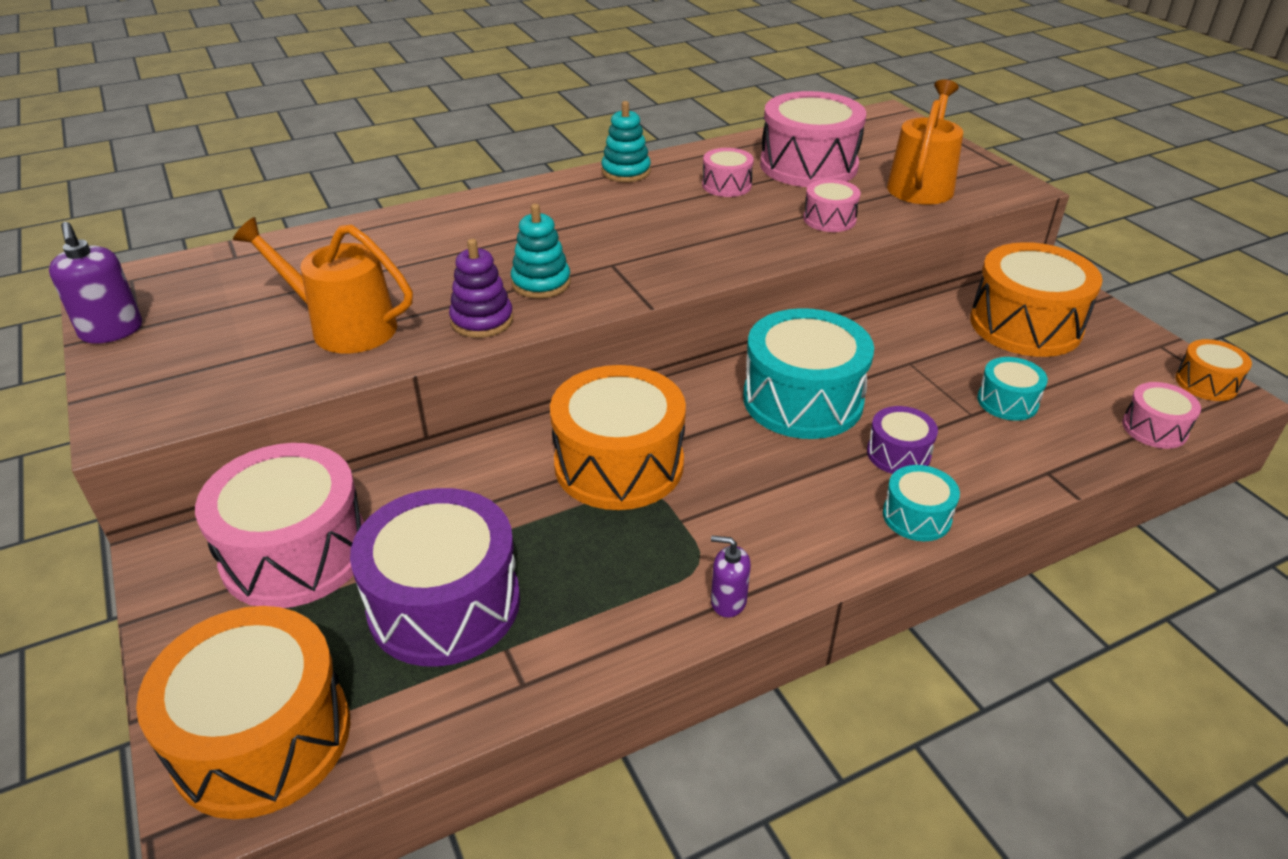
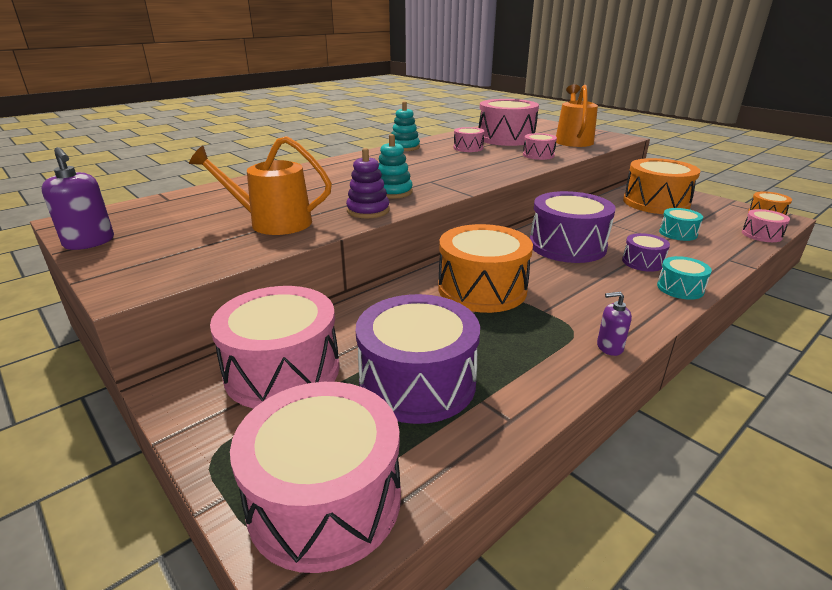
camera: 15 degrees left, 10 degrees down
orange drum [136,606,351,819] -> pink drum [230,382,401,573]
turquoise drum [743,308,874,439] -> purple drum [530,191,616,263]

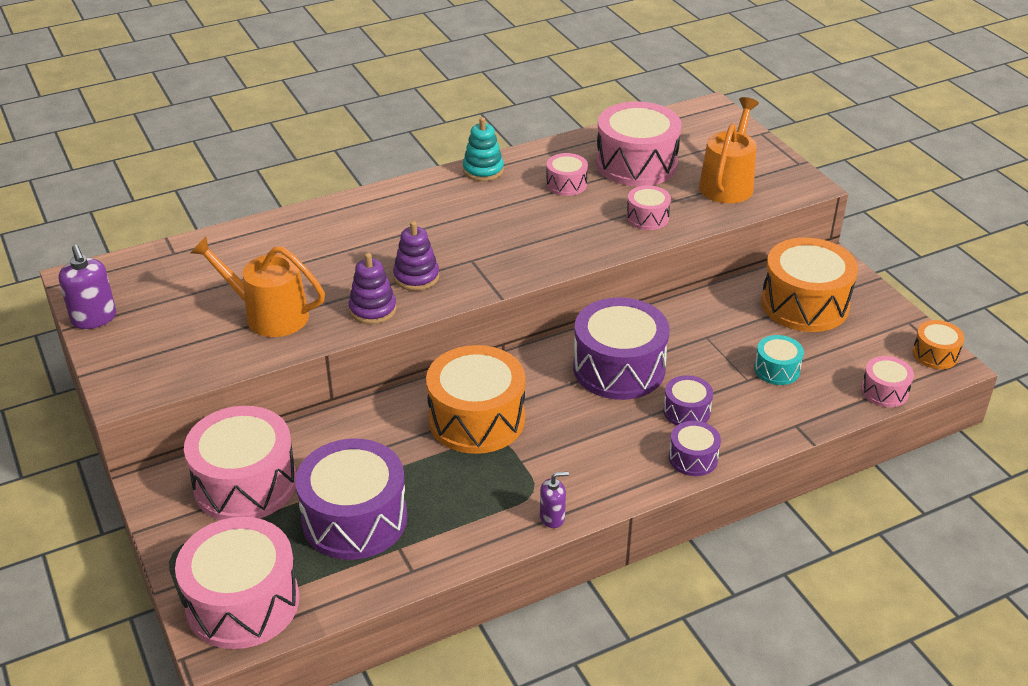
camera: 15 degrees right, 10 degrees up
turquoise stacking toy [378,134,413,199] -> purple stacking toy [393,221,439,291]
purple soap dispenser [597,292,632,356] -> purple soap dispenser turned 150 degrees clockwise [540,472,569,528]
turquoise drum [657,256,712,300] -> purple drum [669,421,721,476]

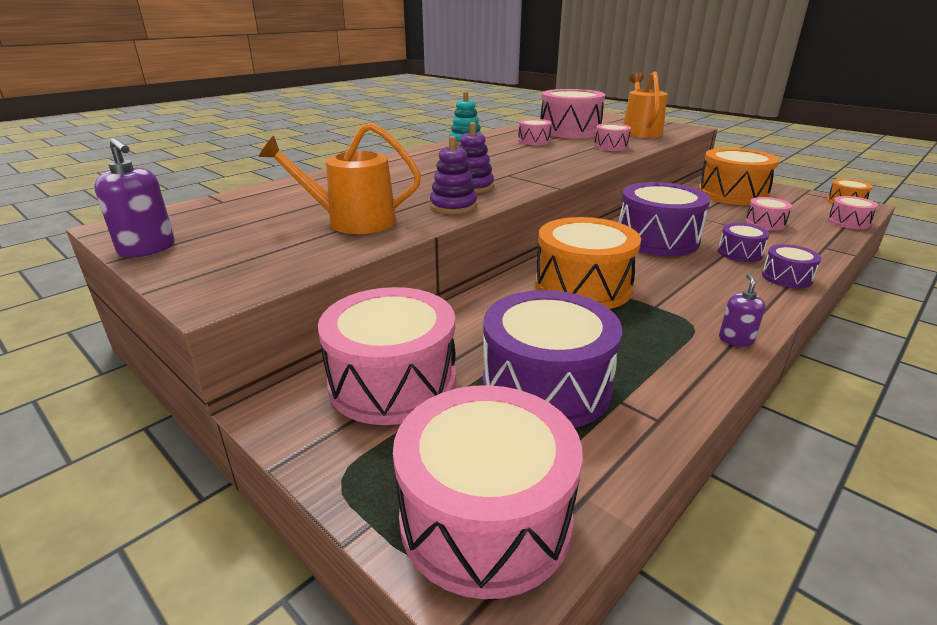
camera: 20 degrees left, 10 degrees down
purple soap dispenser [540,472,569,528] -> purple soap dispenser turned 45 degrees counterclockwise [719,274,766,347]
turquoise drum [754,335,804,385] -> pink drum [745,197,792,231]

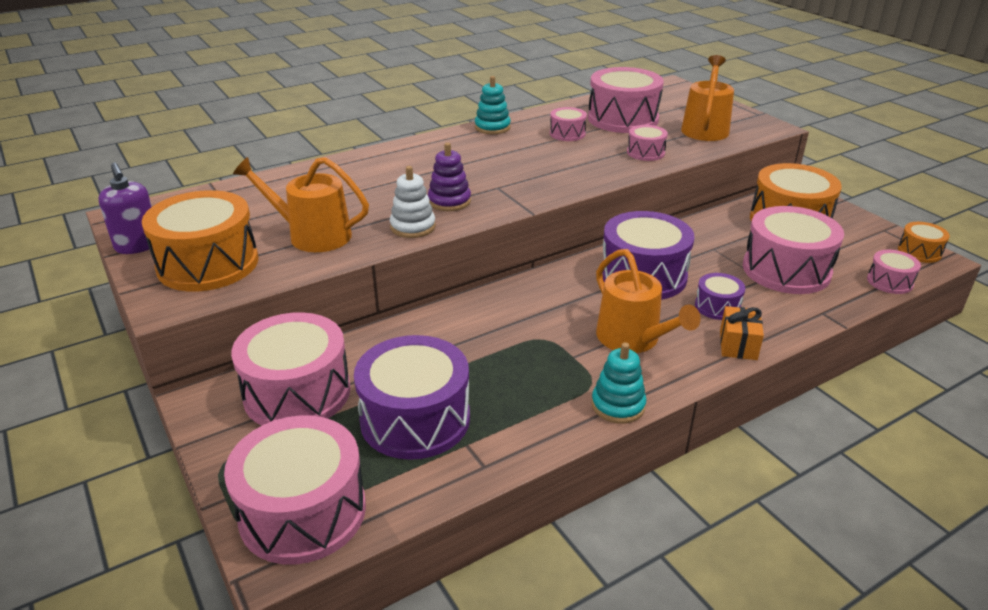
camera: 15 degrees right, 5 degrees up
purple stacking toy [430,136,477,214] -> white stacking toy [390,166,436,238]
orange drum [535,217,641,309] -> orange drum moved to [142,190,258,292]
purple soap dispenser [719,274,766,347] -> turquoise stacking toy [591,343,646,424]
pink drum [745,197,792,231] -> pink drum [743,206,844,294], size x2.04
purple drum [762,244,821,288] -> orange gift [720,306,764,360]
none -> orange watering can [596,249,701,353]

